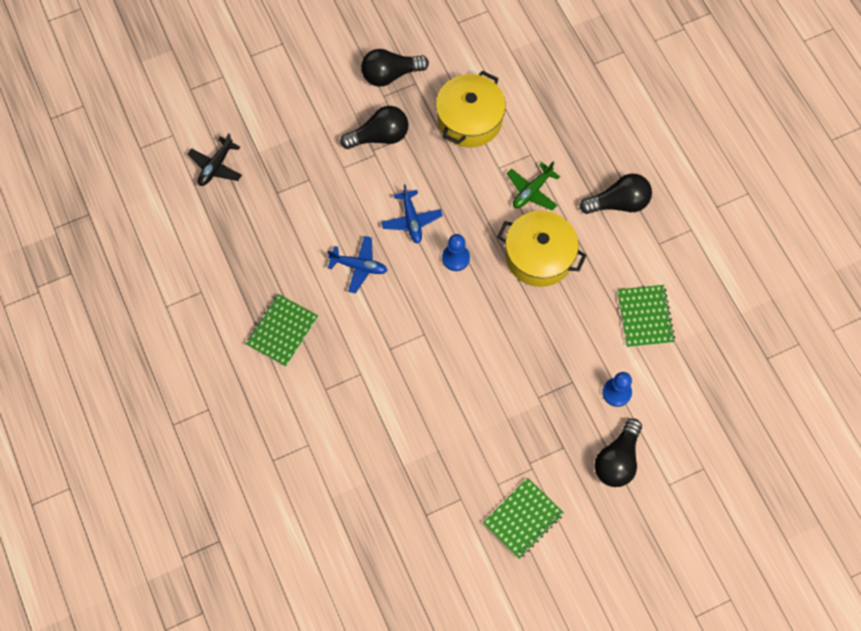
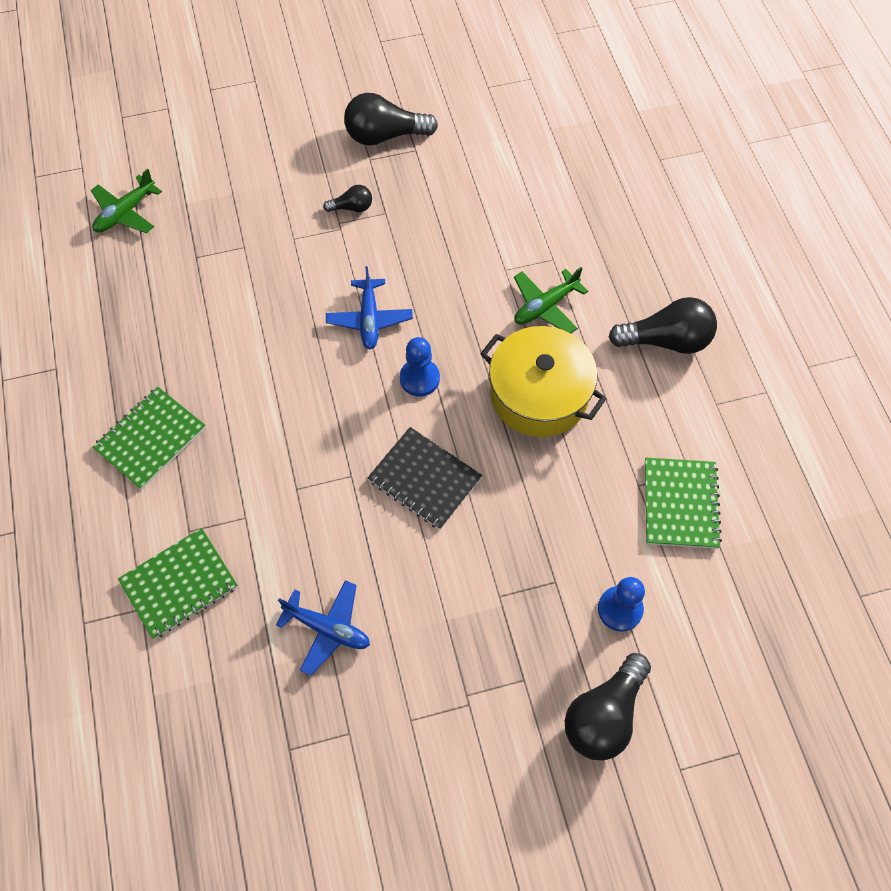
camera: 10 degrees right, 5 degrees down
black plane [188,133,242,186] -> green plane [91,169,162,233]
blue plane [328,236,388,294] -> blue plane moved to [276,580,370,676]
black light bulb [340,106,408,149] -> black light bulb [323,185,372,212], size x0.52
yellow pot [436,71,506,147] -> none
green notebook [483,478,564,559] -> green notebook moved to [118,528,238,639]
none -> black notebook [367,427,482,530]

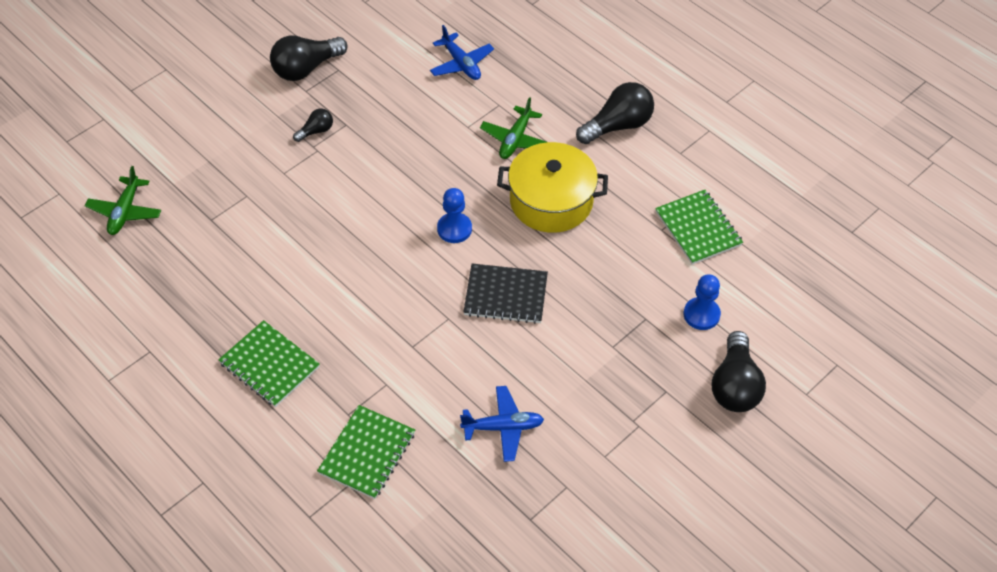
camera: 30 degrees left, 10 degrees down
green notebook [92,387,206,490] -> green notebook turned 60 degrees counterclockwise [218,320,320,407]
blue plane [326,266,413,349] -> blue plane moved to [430,25,494,80]

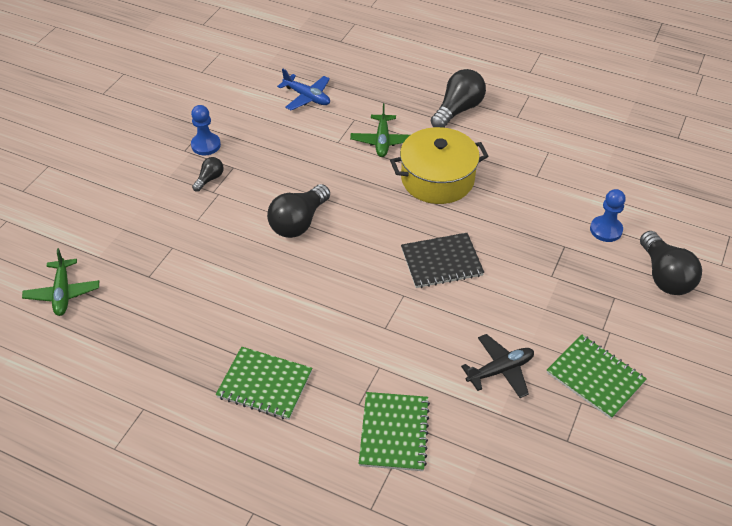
camera: 20 degrees left, 5 degrees down
black light bulb [270,35,348,81] -> black light bulb moved to [267,184,330,238]
blue pawn [437,188,472,243] -> blue pawn moved to [191,105,221,155]
blue plane [460,386,544,462] -> black plane [461,334,534,398]
green notebook [655,190,743,265] -> green notebook moved to [547,335,647,419]

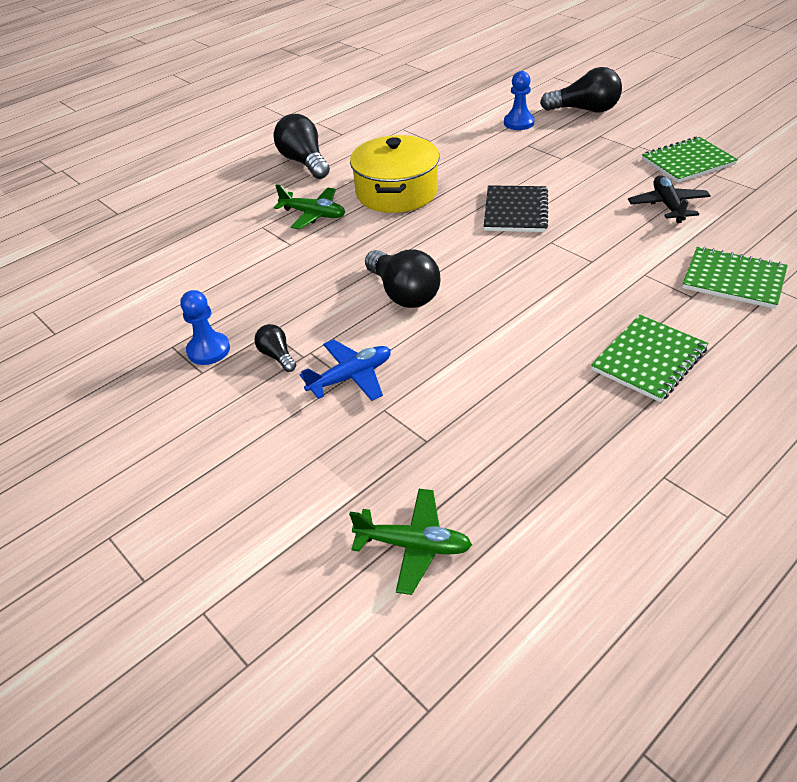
camera: 65 degrees left, 5 degrees down
blue plane [277,69,330,111] -> blue plane moved to [300,339,391,401]

